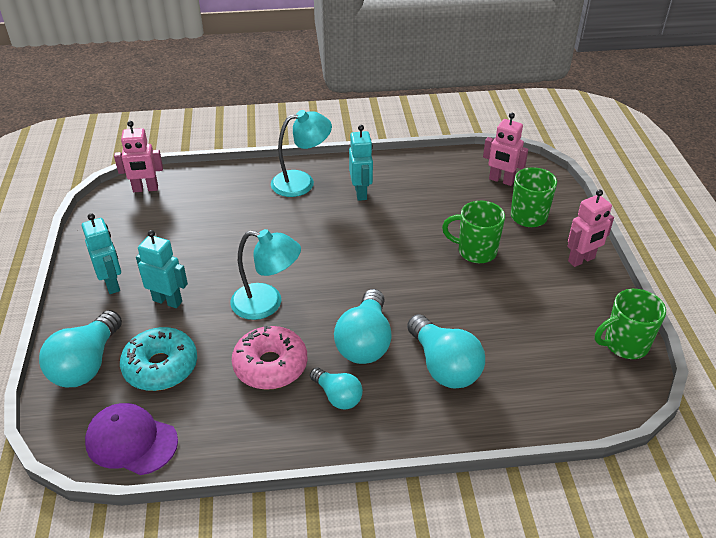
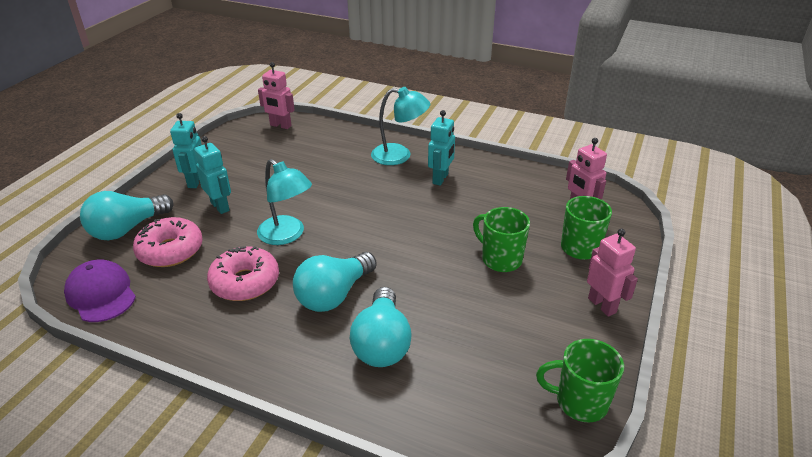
camera: 30 degrees right, 5 degrees down
turquoise donut [120,327,197,391] -> pink donut [133,217,203,267]
turquoise light bulb [310,368,363,410] -> none
pink robot [567,189,614,267] -> pink robot turned 120 degrees counterclockwise [587,229,638,317]

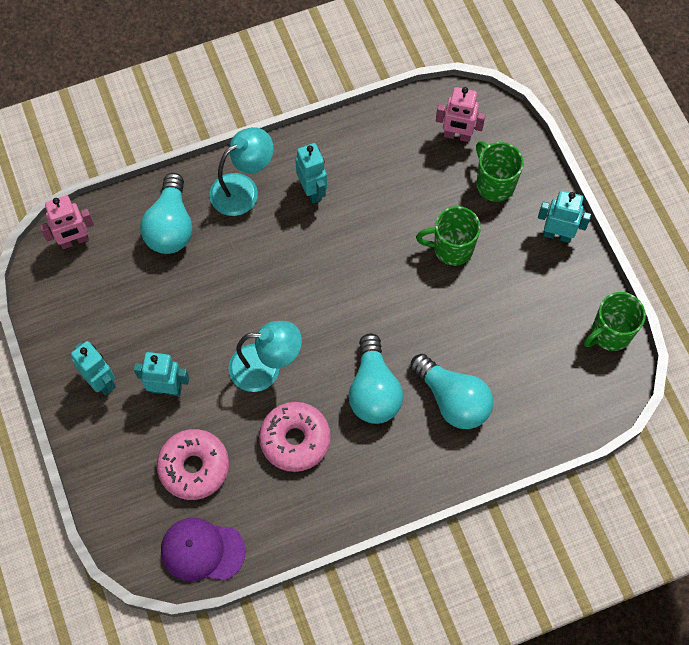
camera: 45 degrees left, 30 degrees up
turquoise light bulb [80,191,173,240] -> turquoise light bulb moved to [140,173,192,254]
pink robot [587,229,638,317] -> turquoise robot [538,190,591,243]

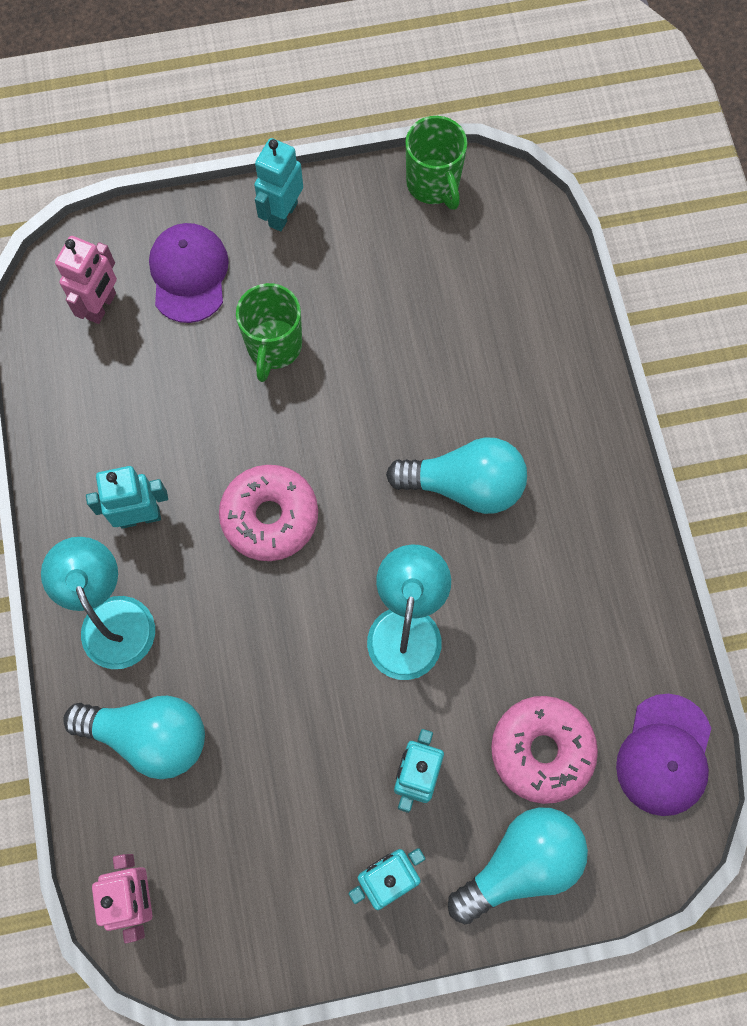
camera: 80 degrees left, 5 degrees up
pink donut [259,402,331,472] -> pink donut moved to [219,465,318,561]
turquoise light bulb [410,354,493,429] -> turquoise light bulb moved to [448,808,588,924]
green mug [476,141,524,202] -> purple cap [149,223,229,323]

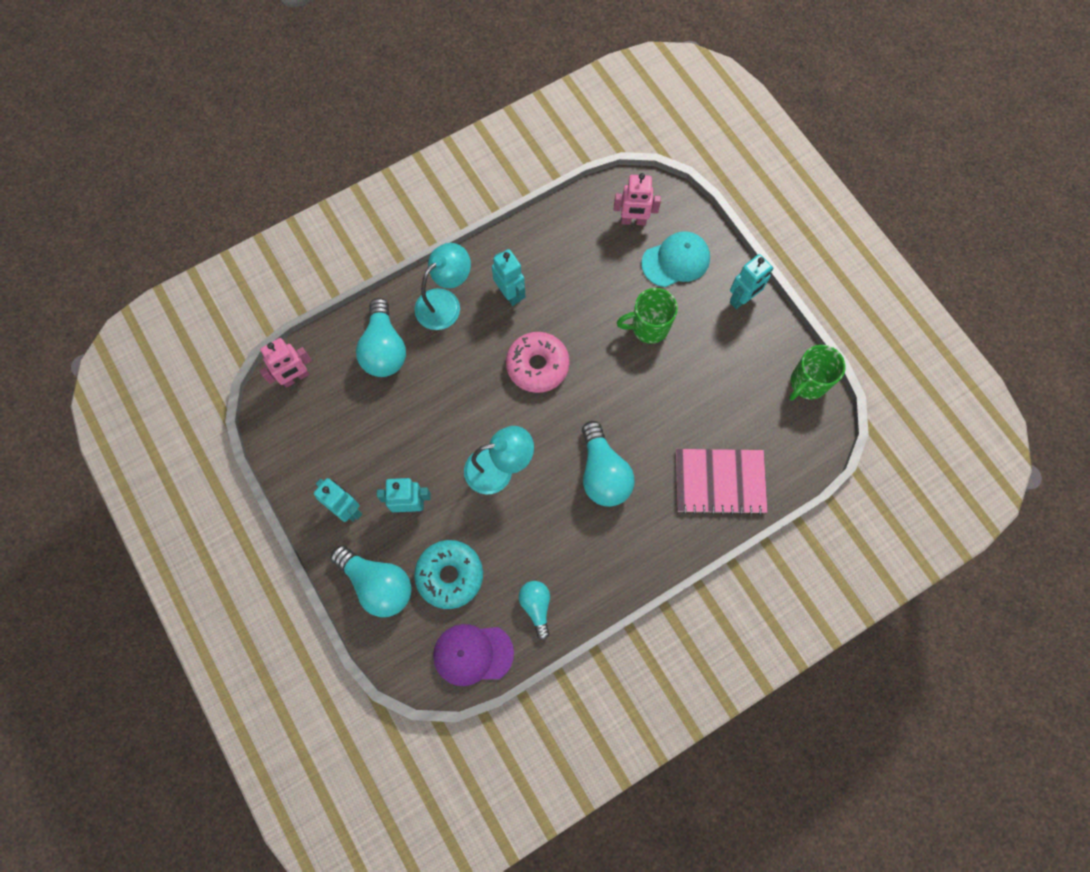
camera: 70 degrees right, 0 degrees up
purple cap [149,223,229,323] -> turquoise cap [641,231,710,287]
turquoise robot [254,138,303,231] -> turquoise robot turned 135 degrees clockwise [730,254,773,309]
pink donut [491,696,598,804] -> turquoise donut [414,540,483,609]
none -> turquoise light bulb [518,581,550,640]
none -> pink notebook [676,449,767,515]

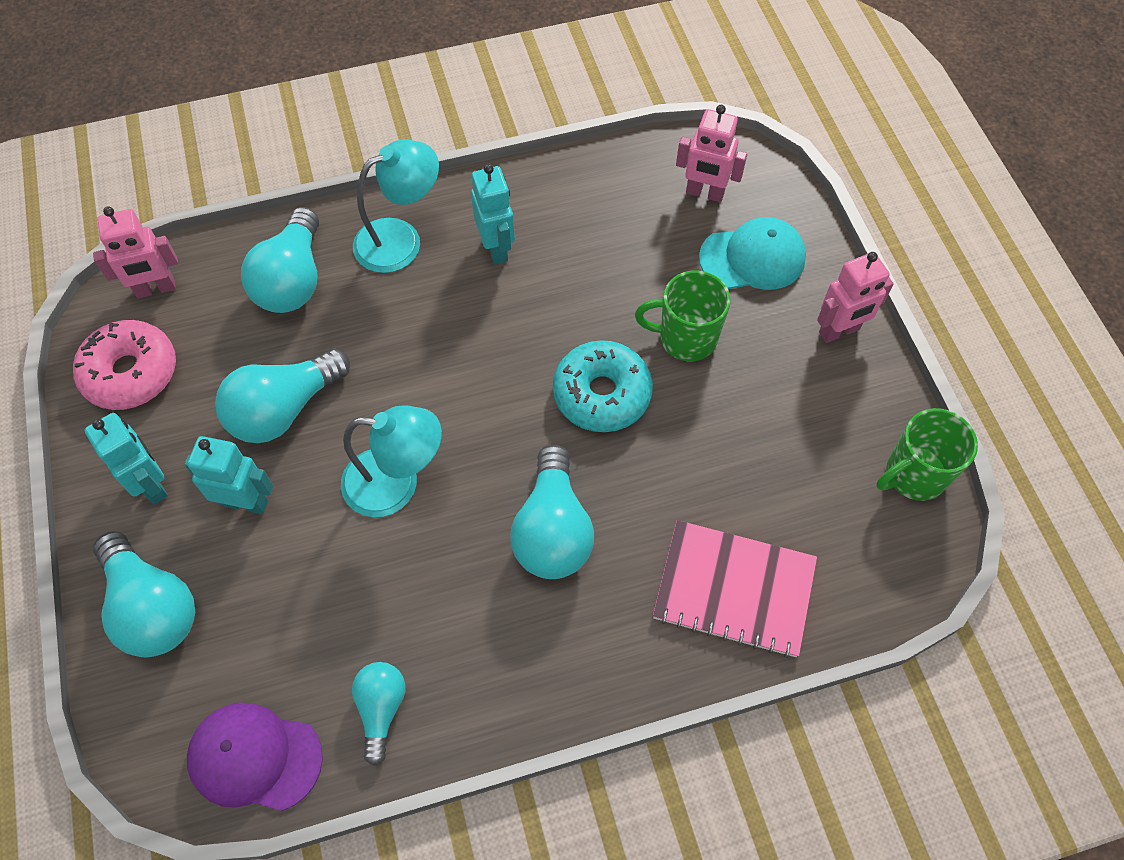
camera: 15 degrees right, 10 degrees down
turquoise donut [414,540,483,609] -> turquoise donut moved to [553,340,653,432]
pink donut [506,332,570,393] -> pink donut moved to [73,320,176,410]
turquoise robot [730,254,773,309] -> pink robot [817,252,894,343]
none -> turquoise light bulb [215,348,350,443]

